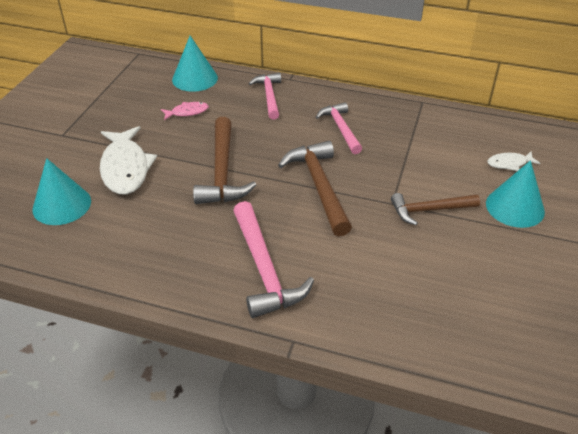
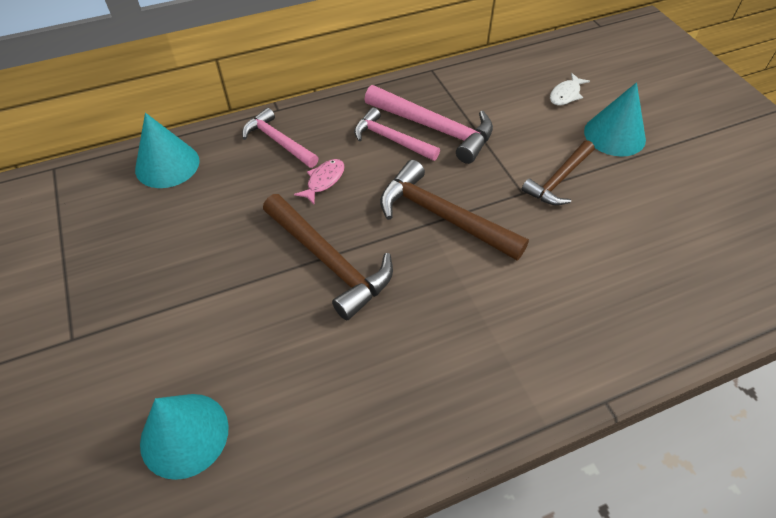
camera: 40 degrees left, 10 degrees up
white fish [100,126,157,195] -> none
pink fish [161,102,209,120] -> pink fish moved to [294,159,344,204]
pink hammer [233,201,314,318] -> pink hammer moved to [364,85,493,164]

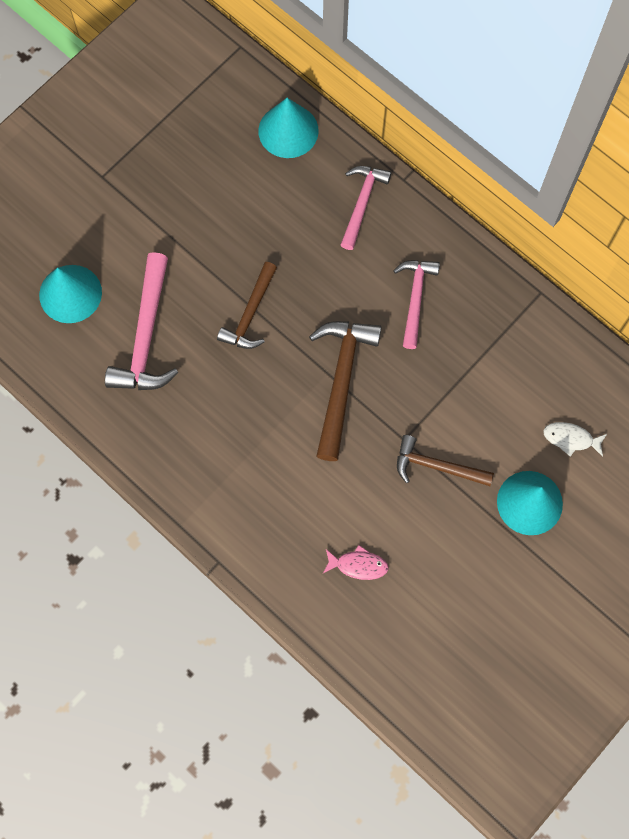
camera: 65 degrees right, 20 degrees up
brown hammer [263,194,393,320] -> brown hammer [217,262,277,349], size x0.66
pink fish [294,159,344,204] -> pink fish moved to [323,545,389,580]
pink hammer [364,85,493,164] -> pink hammer moved to [105,252,178,390]

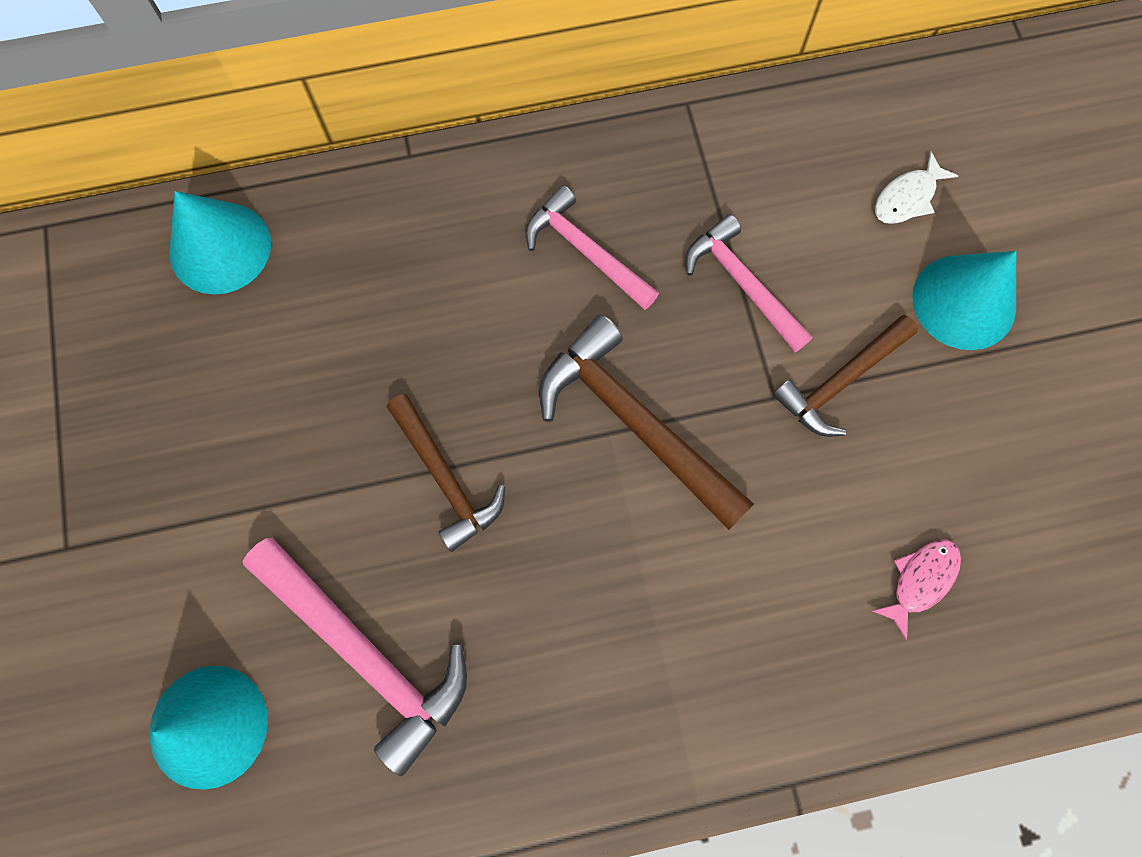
camera: 55 degrees left, 0 degrees up
pink hammer [341,166,391,250] -> pink hammer moved to [686,215,812,352]

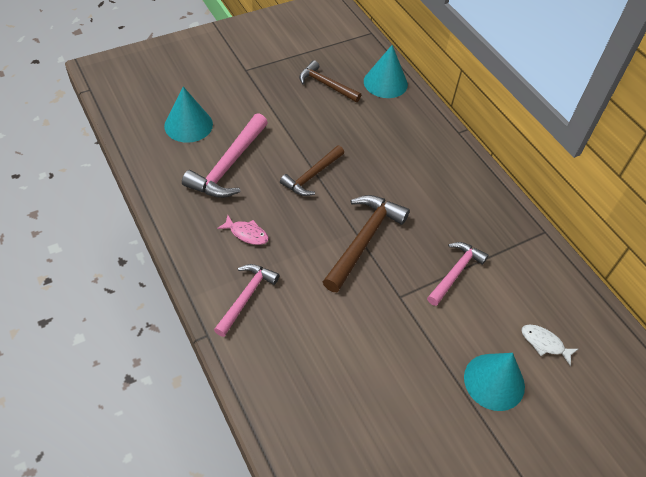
camera: 70 degrees right, 20 degrees down
pink hammer [525,185,659,310] -> pink hammer moved to [214,264,279,337]
brown hammer [773,315,918,437] -> brown hammer moved to [299,60,361,102]
pink fish [872,539,961,640] -> pink fish moved to [217,215,269,245]

